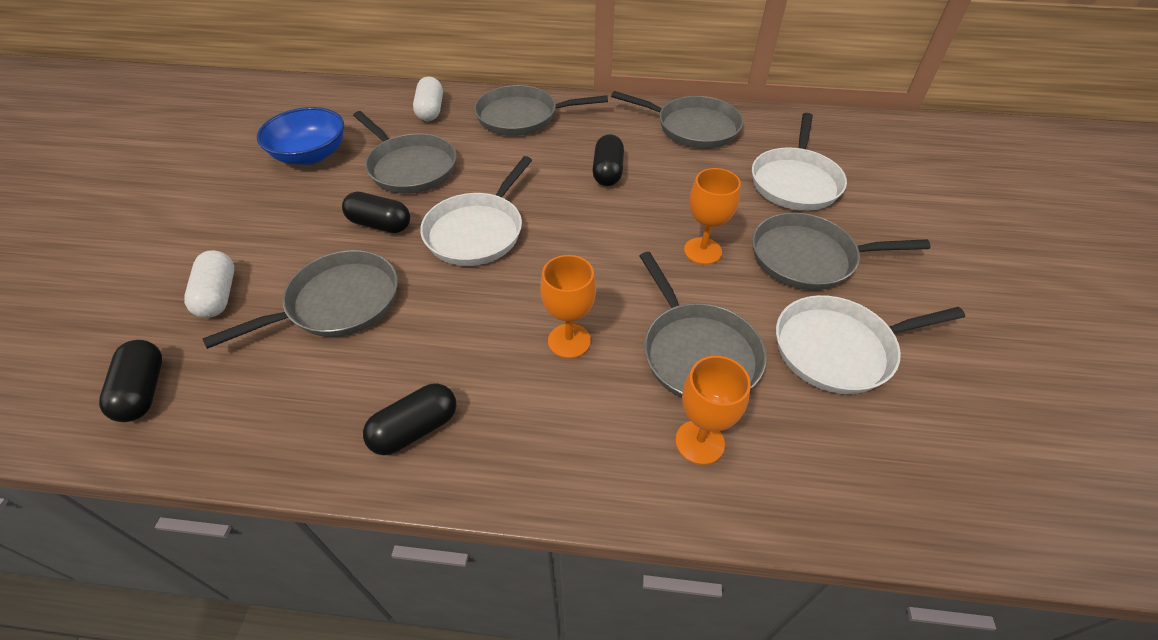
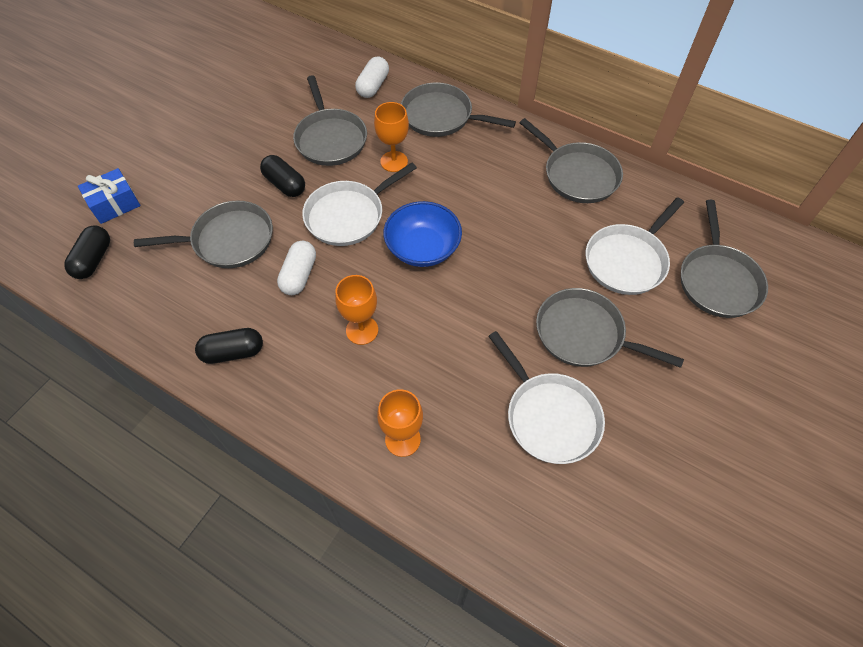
camera: 25 degrees right, 10 degrees up
white capsule [184,250,234,318] -> white capsule moved to [277,241,316,295]
blue bowl [257,107,344,165] -> blue bowl moved to [383,201,462,267]
black capsule [592,134,624,186] -> none
grey pan [640,252,767,398] -> grey pan moved to [681,200,768,318]
orange goblet [684,168,741,265] -> orange goblet moved to [374,102,409,172]
white pan [776,295,965,394] -> white pan turned 135 degrees counterclockwise [488,331,605,464]
none -> blue gift [78,168,141,224]

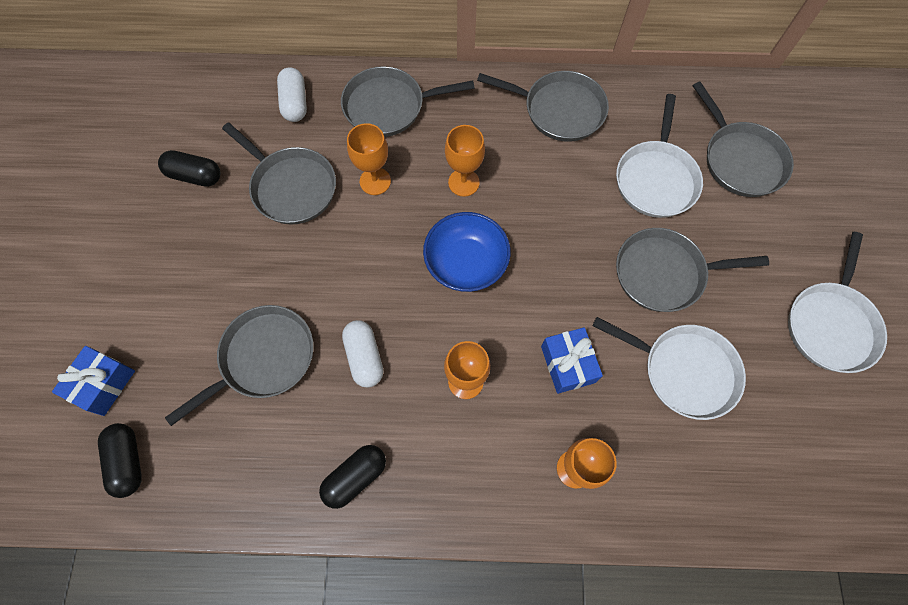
camera: 30 degrees left, 10 degrees up
black capsule [260,155,305,197] -> black capsule moved to [158,150,220,187]
white pan [302,163,417,246] -> white pan moved to [788,232,887,373]
none -> orange goblet [445,125,485,197]
none -> blue gift [541,327,603,394]

